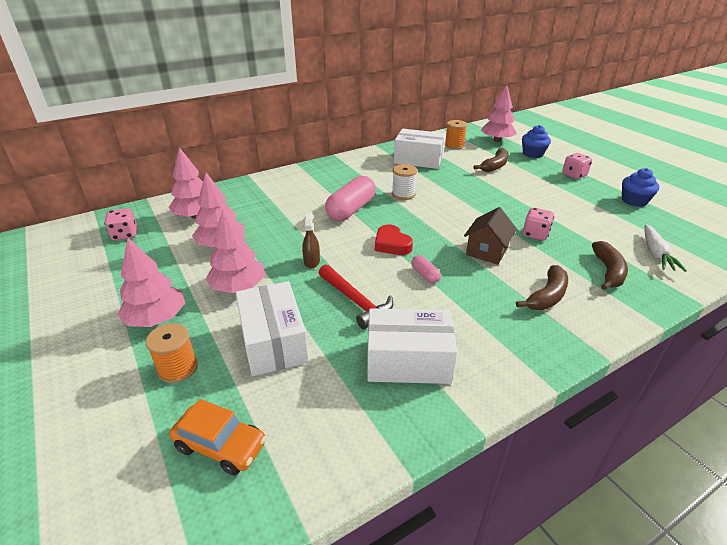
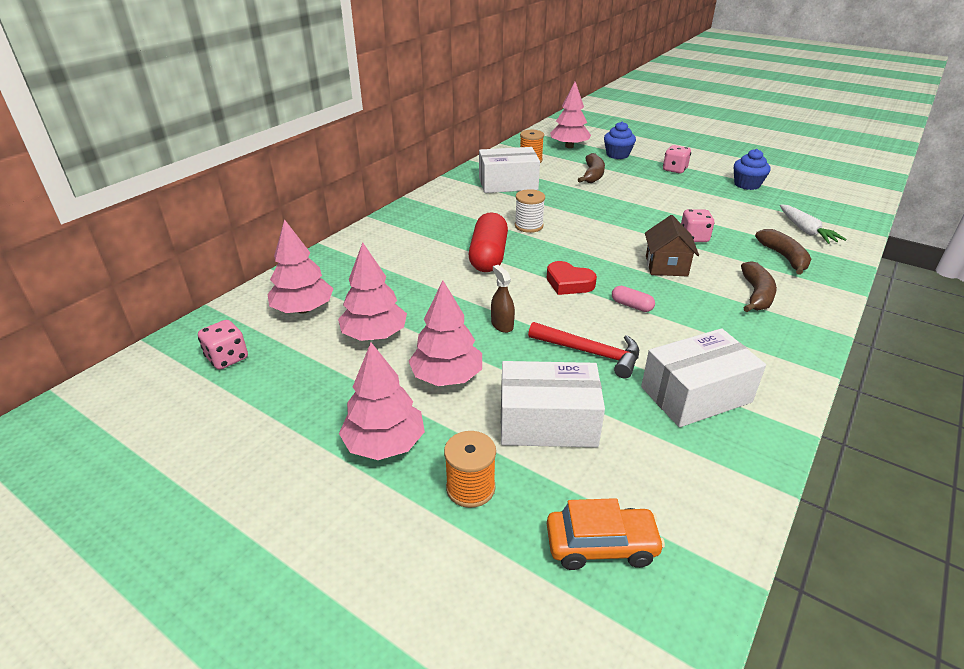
camera: 25 degrees left, 0 degrees up
white box [236,281,309,376] -> white box turned 45 degrees counterclockwise [501,361,605,447]
pink capsule [325,176,376,221] -> red capsule [469,212,508,272]

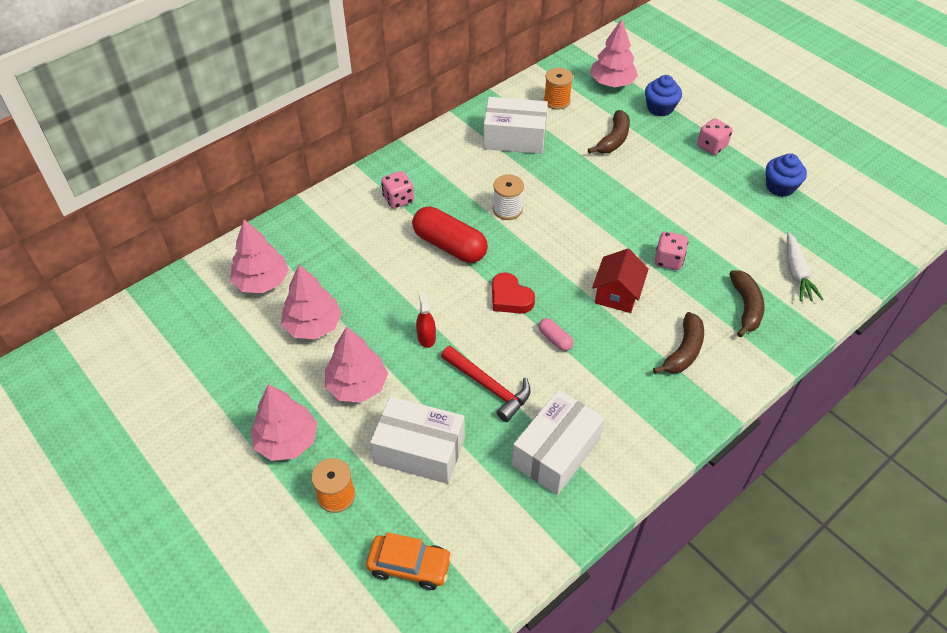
camera: 15 degrees right, 15 degrees up
pink dice [198,320,248,370] -> pink dice moved to [381,171,414,209]
red capsule [469,212,508,272] -> red capsule turned 75 degrees counterclockwise [412,207,488,263]
brown spray bottle [491,265,515,333] -> red spray bottle [416,291,436,348]
white box [641,328,766,427] -> white box turned 45 degrees counterclockwise [512,390,605,495]
brown house [645,215,699,276] -> red house [592,249,649,313]

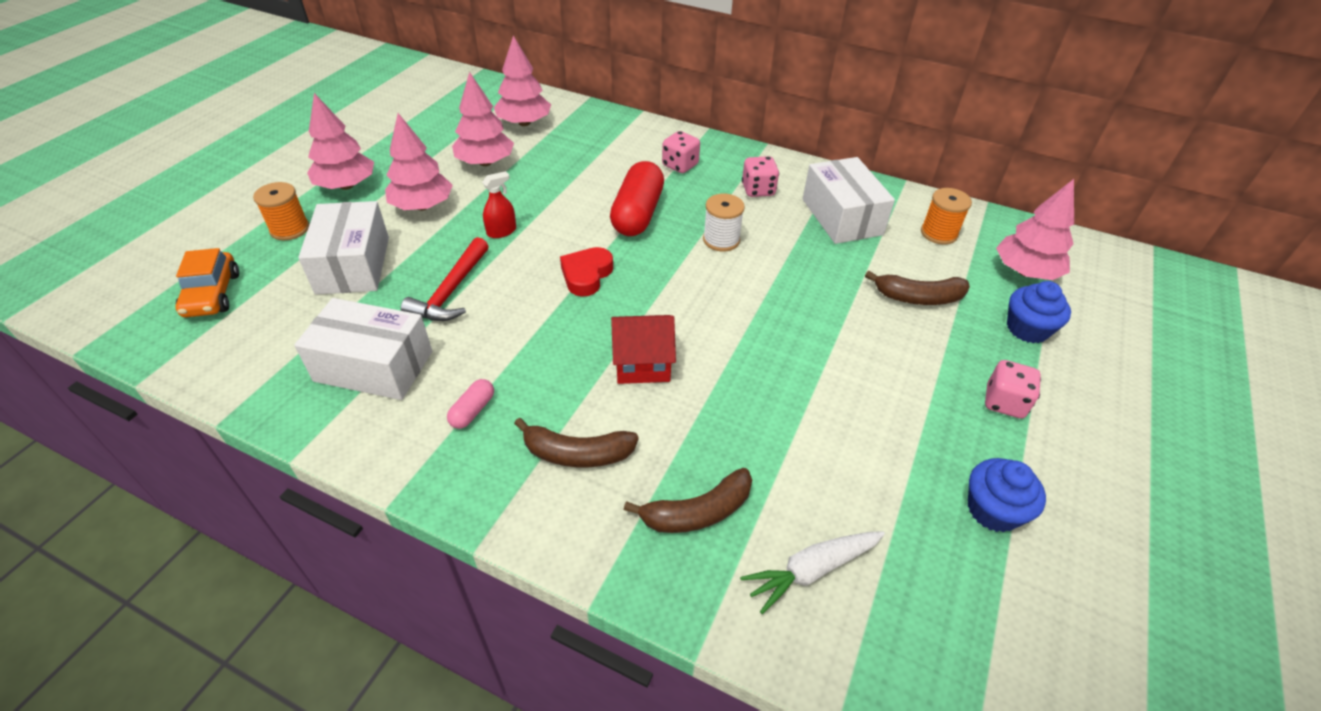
camera: 65 degrees right, 5 degrees down
pink capsule [539,318,573,351] -> pink capsule moved to [447,379,494,429]
pink dice [654,232,688,270] -> pink dice moved to [742,156,779,197]

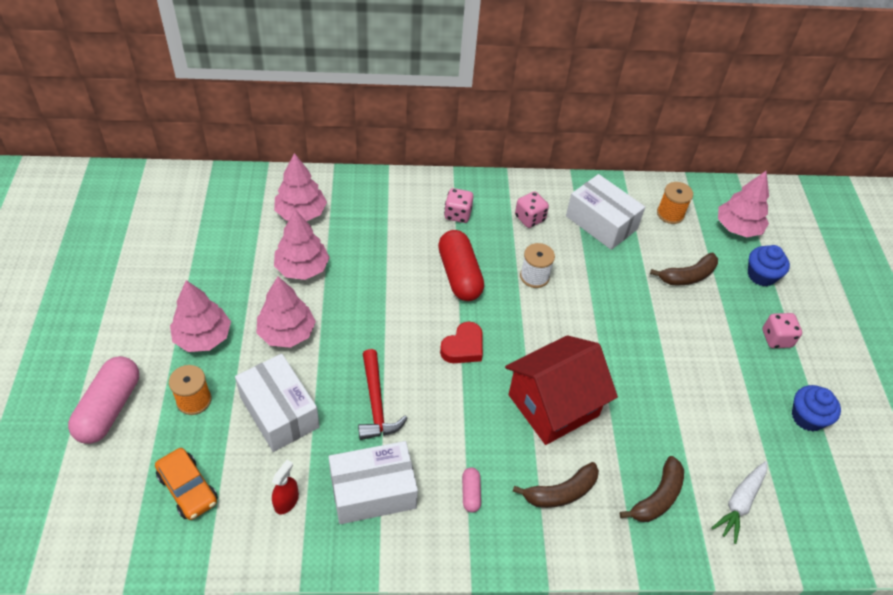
camera: 30 degrees left, 5 degrees up
red spray bottle [482,171,516,238] -> red spray bottle moved to [272,460,299,514]
red heart [560,247,613,297] -> red heart turned 135 degrees counterclockwise [440,321,483,363]
red house [611,315,676,384] -> red house [505,335,618,445], size x1.70
none -> pink capsule [68,356,139,444]

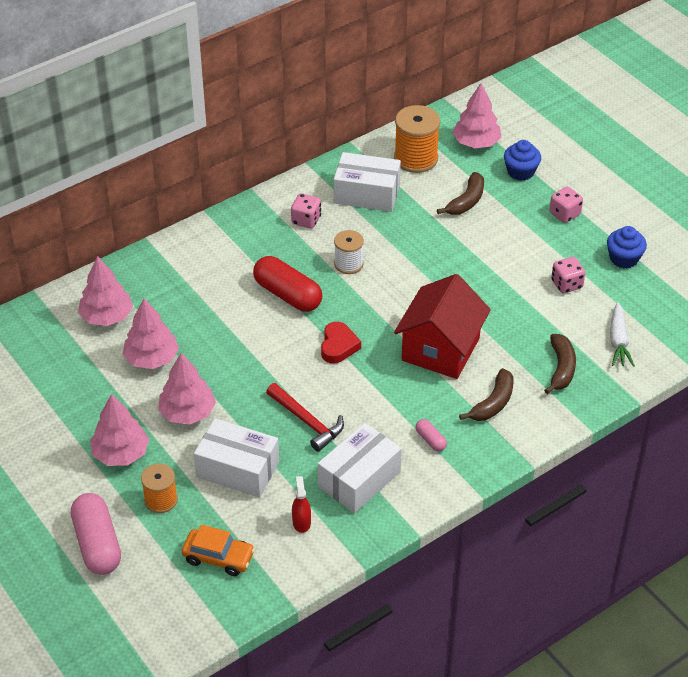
camera: 30 degrees left, 5 degrees down
pink dice [444,188,474,223] -> pink dice moved to [551,257,585,293]
orange spool [657,182,693,224] -> orange spool [394,105,440,173], size x1.62

